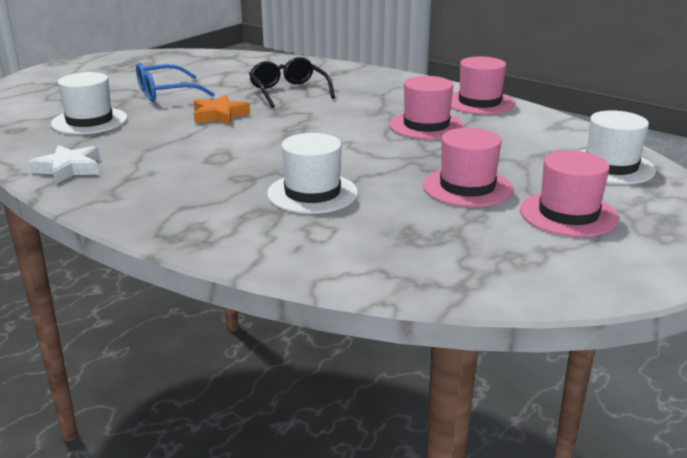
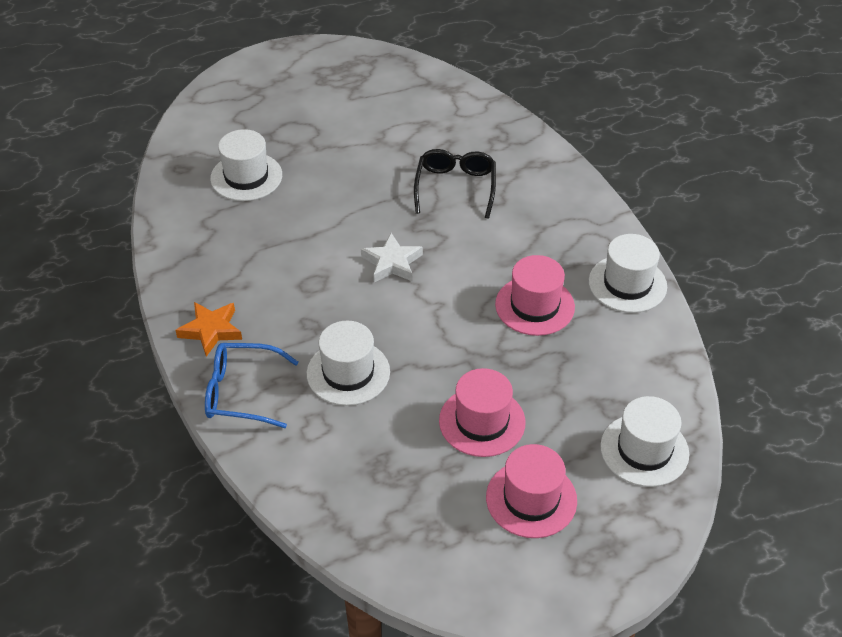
camera: 30 degrees right, 20 degrees up
white star [29,145,100,184] -> white star moved to [361,233,423,282]
blue glasses [136,62,215,102] -> blue glasses moved to [205,343,298,428]
orange star [194,95,250,125] -> orange star moved to [175,302,242,357]
pink hat [451,56,515,115] -> white hat [589,234,667,313]

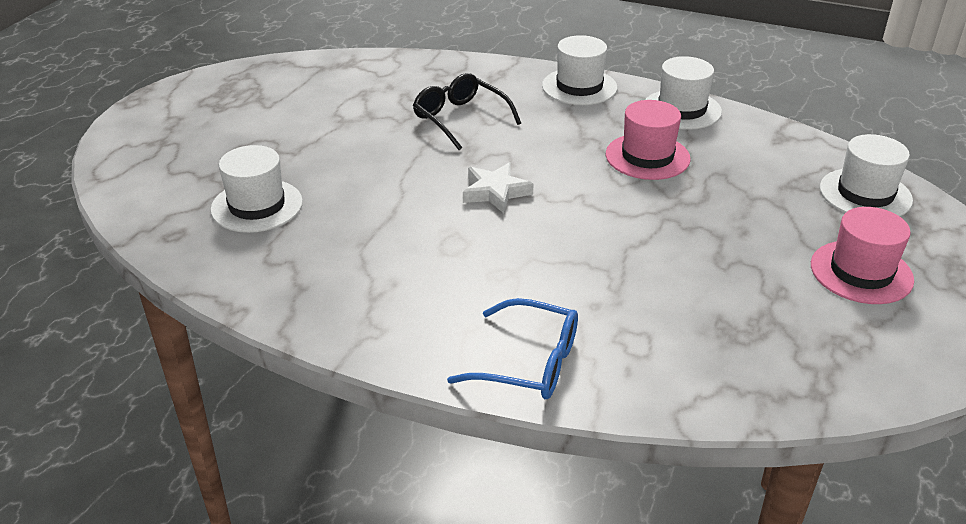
camera: 45 degrees left, 10 degrees down
orange star [175,302,242,357] -> none
blue glasses [205,343,298,428] -> blue glasses turned 120 degrees counterclockwise [447,298,578,399]
white hat [307,321,390,406] -> white hat moved to [542,35,618,105]
pink hat [439,368,526,457] -> none

